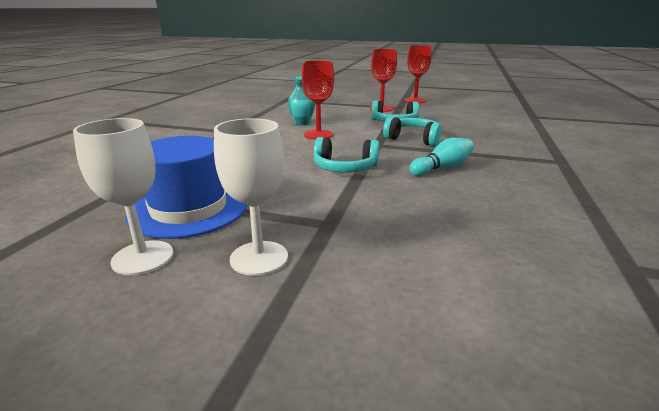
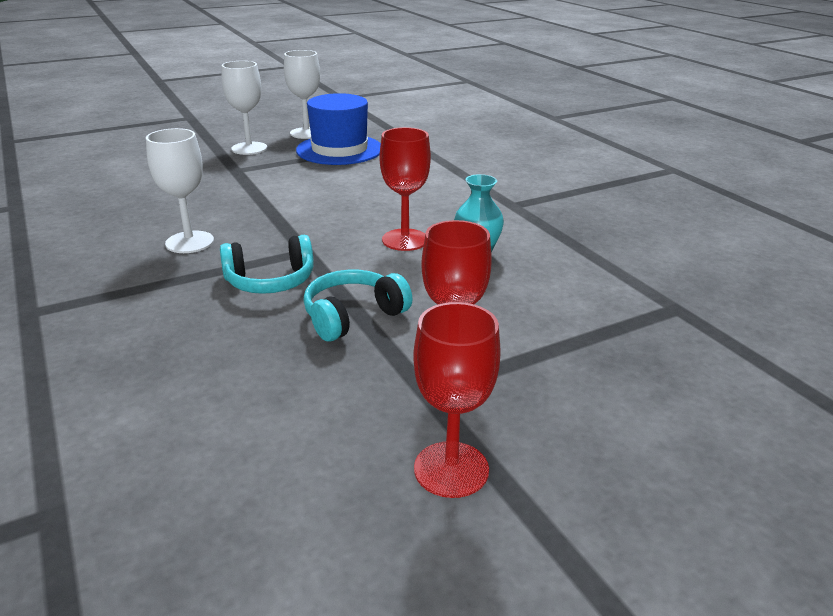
camera: 135 degrees right, 5 degrees up
turquoise headphones [314,137,379,173] -> none
turquoise bowling pin [409,138,474,176] -> white goblet [146,128,214,253]

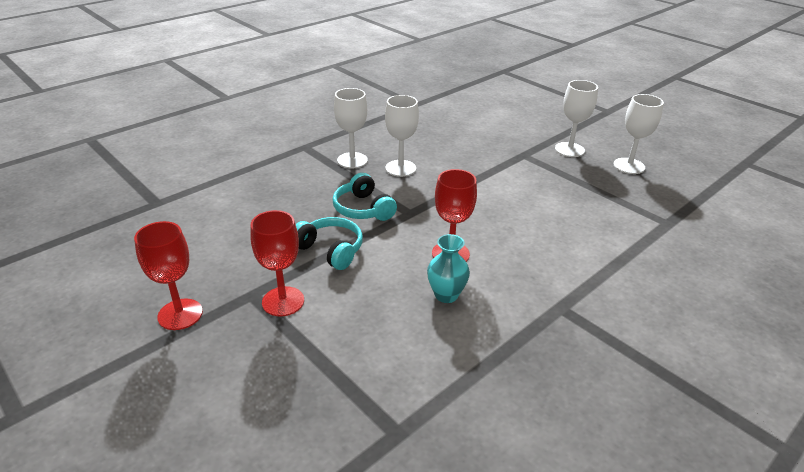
camera: 75 degrees right, 5 degrees up
blue hat [296,93,381,165] -> none
none -> white goblet [334,88,368,168]

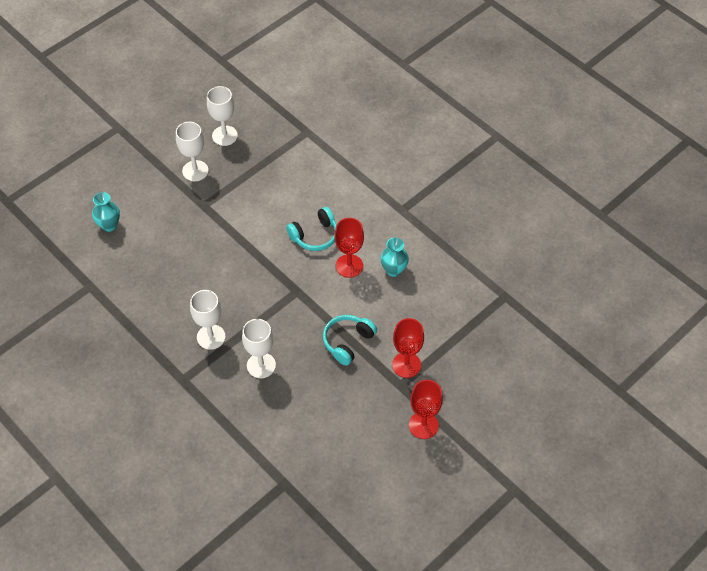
camera: 90 degrees left, 20 degrees up
turquoise headphones [333,173,397,221] -> turquoise headphones moved to [286,207,337,251]
white goblet [385,95,419,177] -> white goblet moved to [242,319,276,378]
none -> turquoise vase [92,192,120,232]

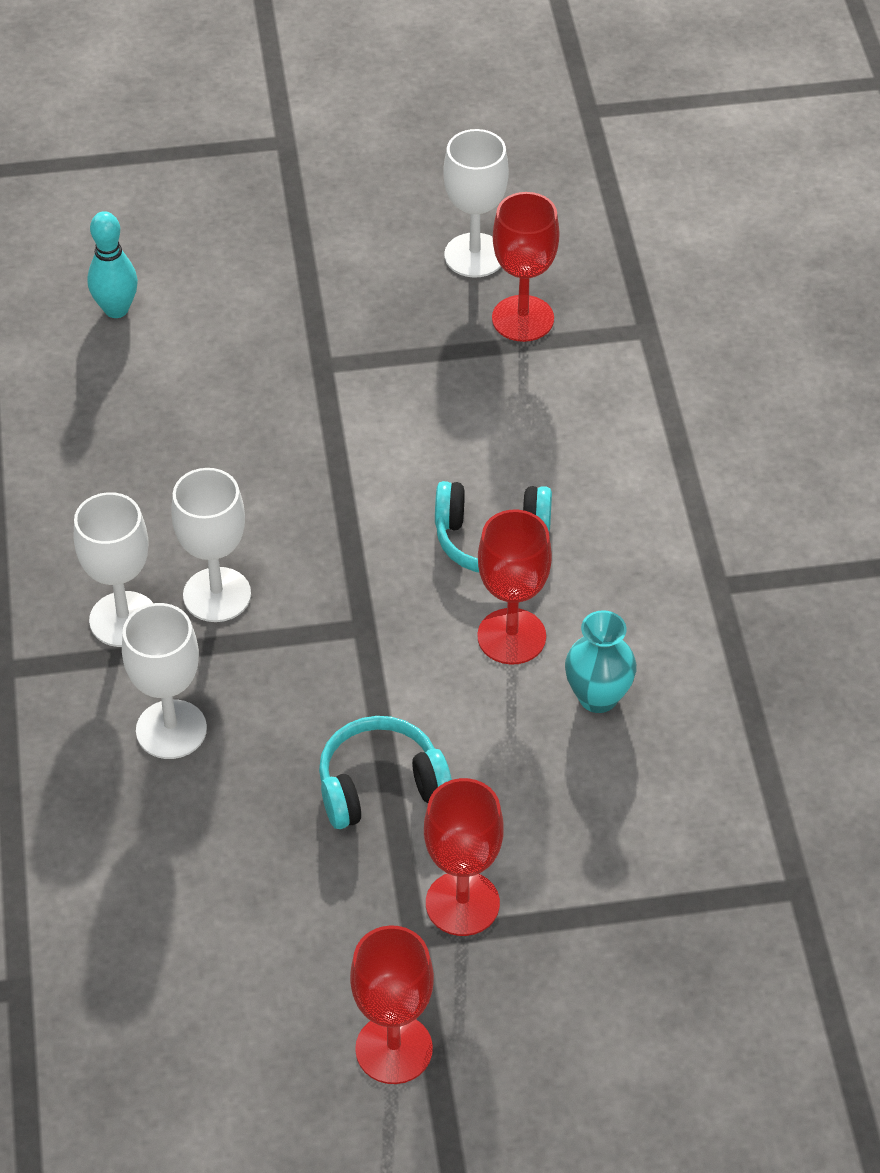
camera: 35 degrees right, 5 degrees down
turquoise vase [92,192,120,232] -> turquoise bowling pin [87,211,138,318]
white goblet [176,122,209,181] -> white goblet moved to [171,468,251,622]
none -> red goblet [492,192,559,342]

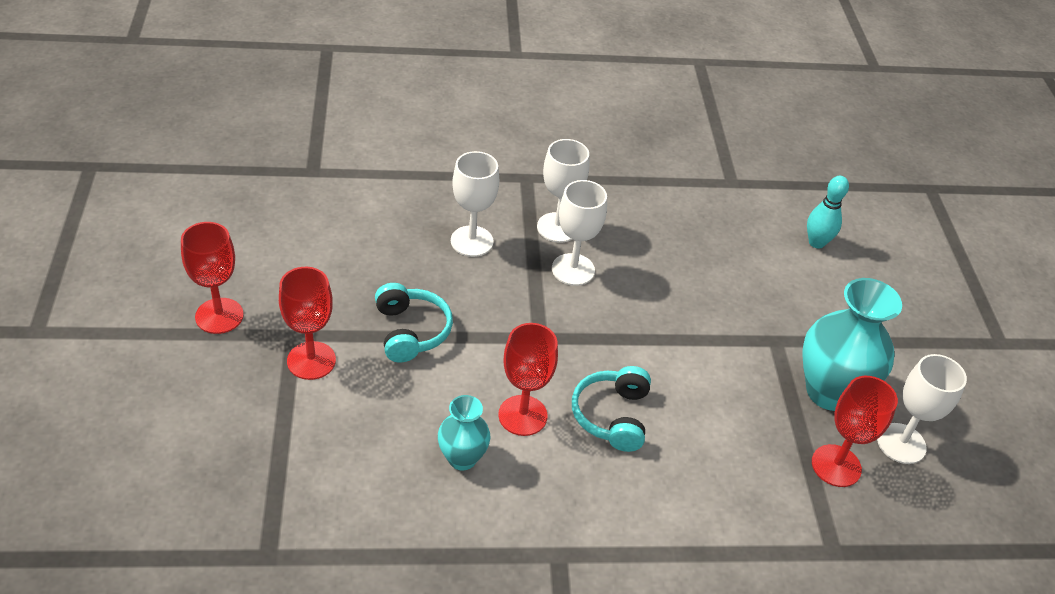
camera: 90 degrees right, 5 degrees down
none -> turquoise vase [803,278,902,411]

